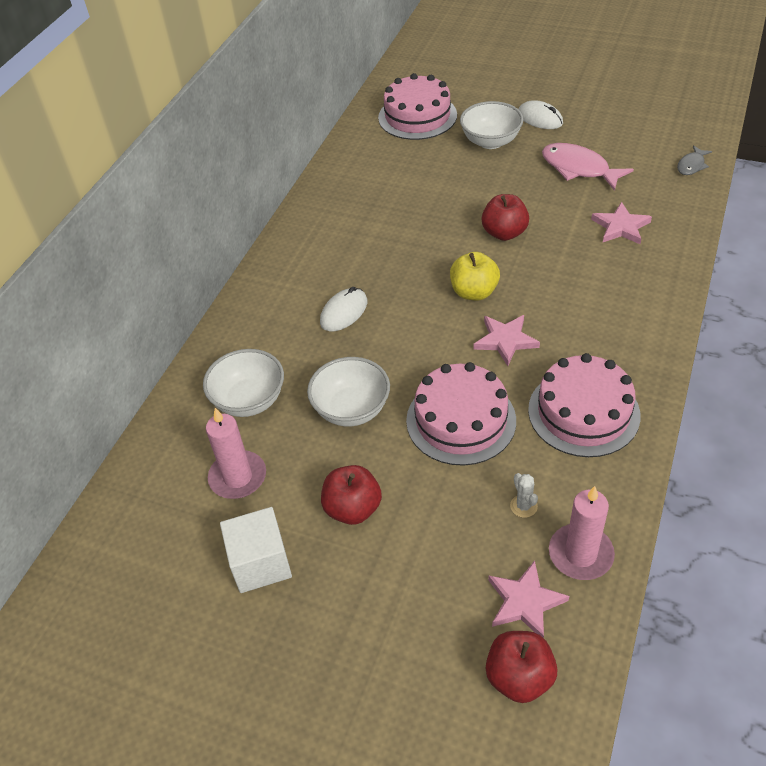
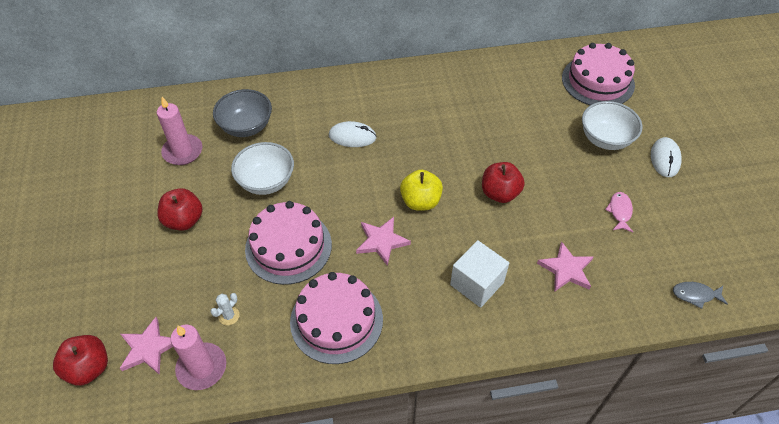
camera: 55 degrees right, 5 degrees up
white bowl [203,349,284,417] -> grey bowl [213,89,272,137]
white cube [220,507,292,593] -> white cube moved to [450,240,509,308]
pink fish [542,143,634,191] -> pink fish [605,192,633,232], size x0.54

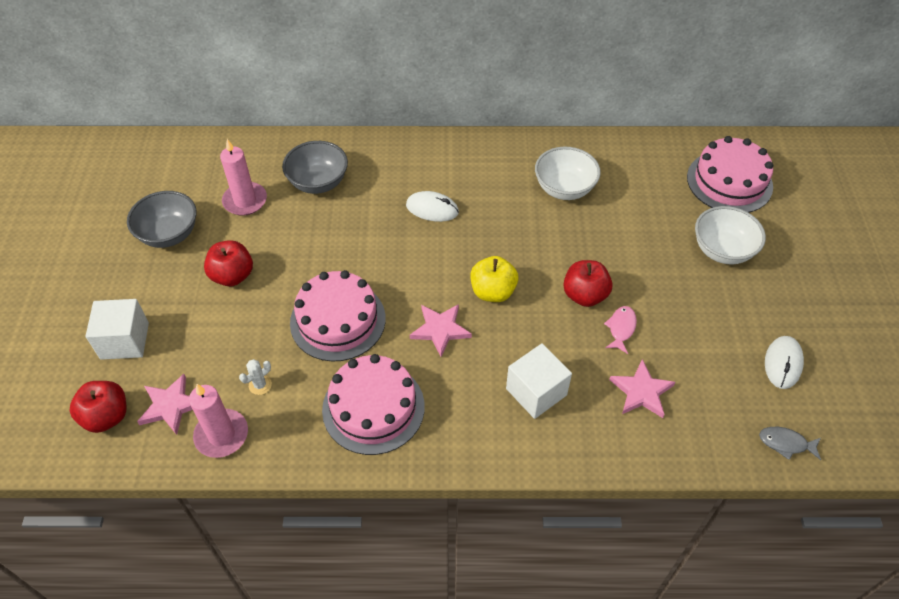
camera: 10 degrees right, 0 degrees up
white bowl [231,142,294,195] -> white bowl moved to [535,147,601,200]
pink fish [605,192,633,232] -> pink fish moved to [604,306,637,354]
white mouse [651,137,682,177] -> white mouse moved to [765,336,804,389]
none -> white cube [86,299,149,360]
none -> grey bowl [127,191,196,248]

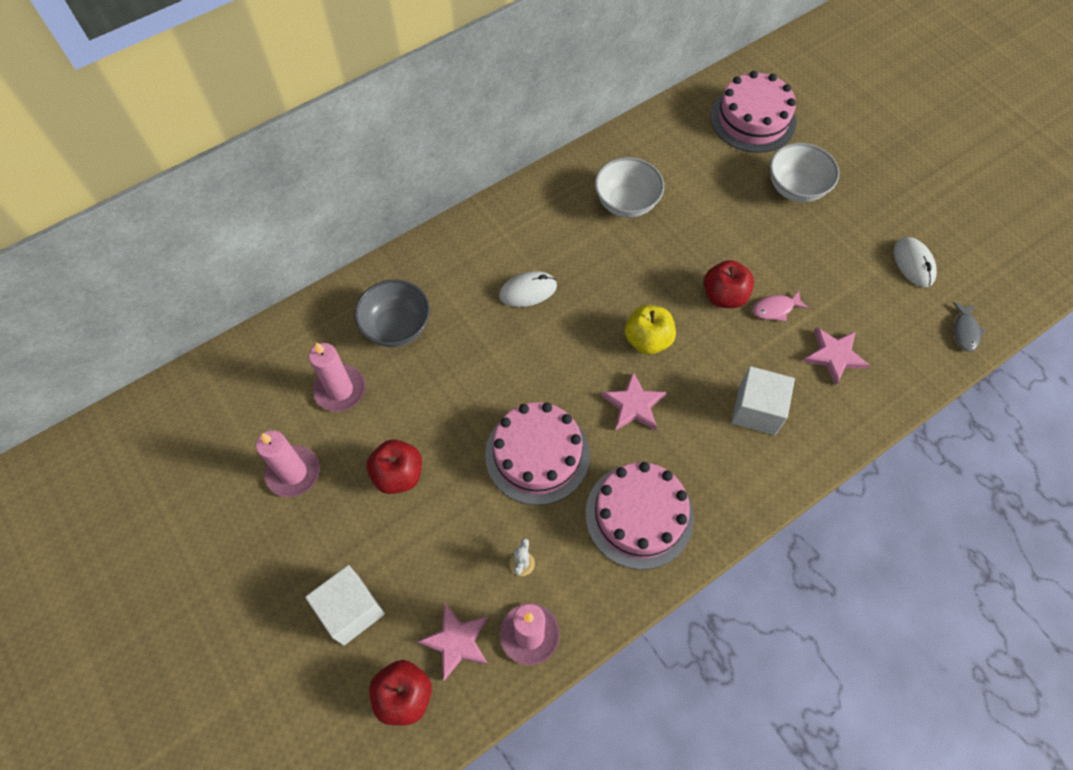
camera: 35 degrees left, 10 degrees up
grey bowl [127,191,196,248] -> pink candle [256,430,320,497]
pink fish [604,306,637,354] -> pink fish turned 90 degrees counterclockwise [753,290,809,322]
grey fish [759,427,821,460] -> grey fish turned 60 degrees counterclockwise [953,302,986,352]

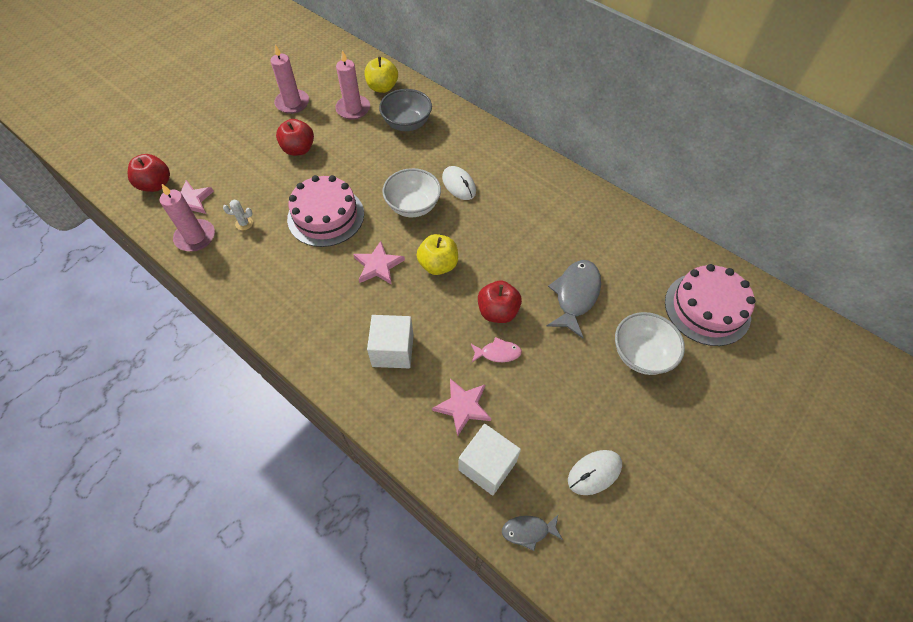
camera: 75 degrees right, 5 degrees down
white cube [305,565,385,646] -> white cube moved to [458,424,521,495]
pink cake [585,462,694,570] -> none
white bowl [595,157,664,218] -> white bowl moved to [382,168,441,217]
pink fish [753,290,809,322] -> pink fish turned 120 degrees clockwise [471,337,522,362]
none -> yellow apple [365,57,398,93]
none -> grey fish [546,260,601,338]

